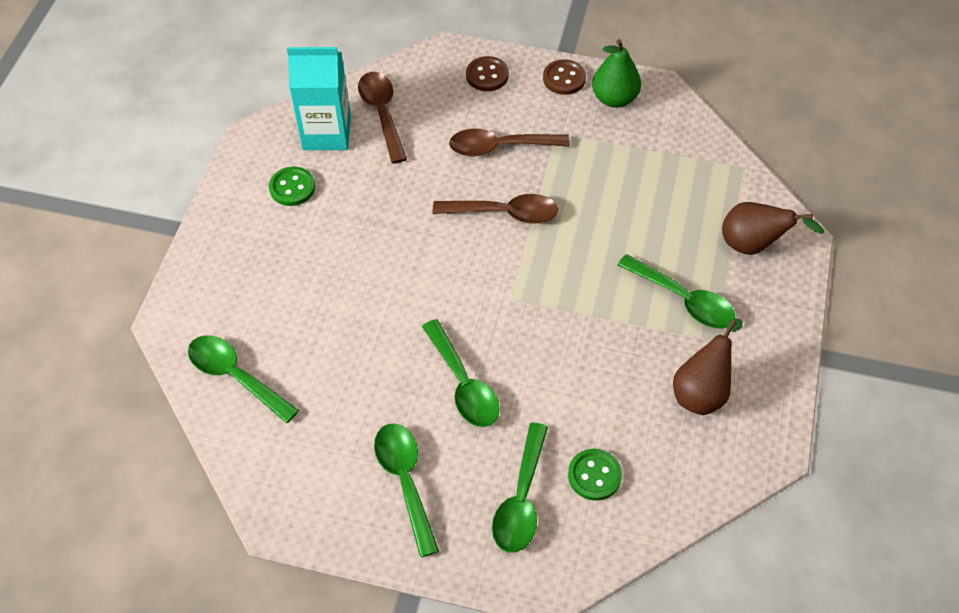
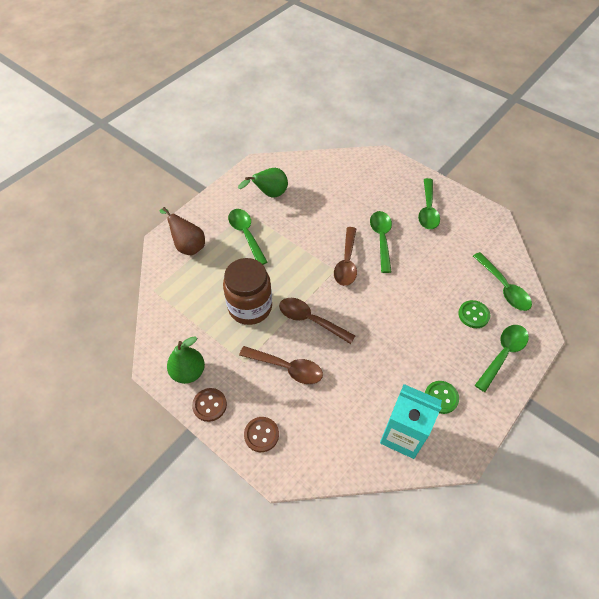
camera: 155 degrees left, 0 degrees up
brown spoon [358,72,407,164] -> brown spoon moved to [334,227,357,286]
green spoon [492,423,548,553] -> green spoon moved to [475,325,529,392]
green button [568,449,622,501] -> green button moved to [458,300,490,328]
brown pear [673,319,743,415] -> green pear [238,168,288,198]
none -> brown jar [223,258,272,325]

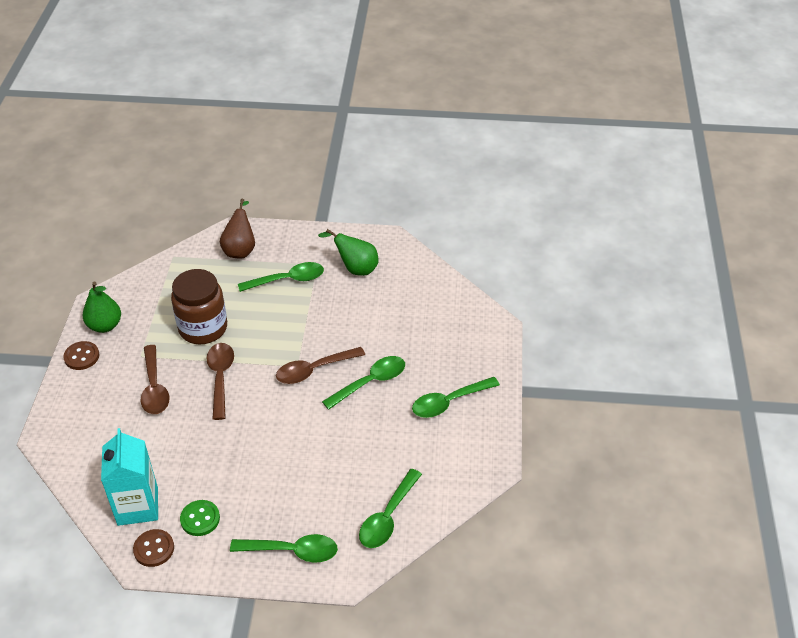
camera: 55 degrees right, 10 degrees down
green spoon [228,209,268,265] -> green spoon turned 45 degrees clockwise [238,262,324,292]
brown button [244,417,279,452] -> brown button moved to [133,529,174,567]
green button [458,300,490,328] -> none

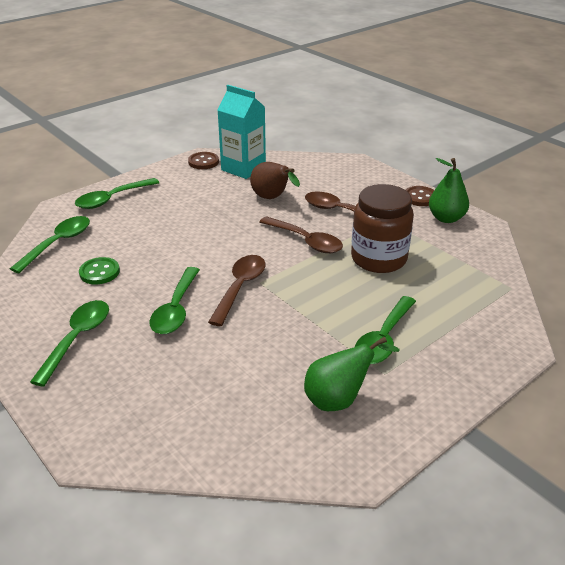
camera: 135 degrees right, 10 degrees down
green button [180,500,220,536] -> green button moved to [79,257,120,284]
brown pear [220,199,255,259] -> brown pear moved to [250,162,300,199]
green spoon [359,469,422,548] -> green spoon turned 45 degrees clockwise [10,216,90,273]

